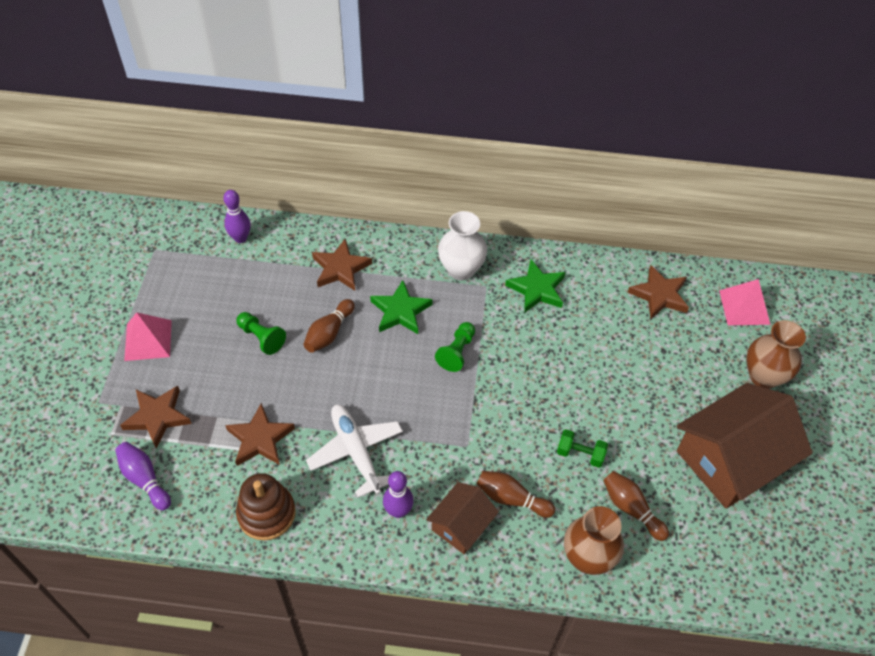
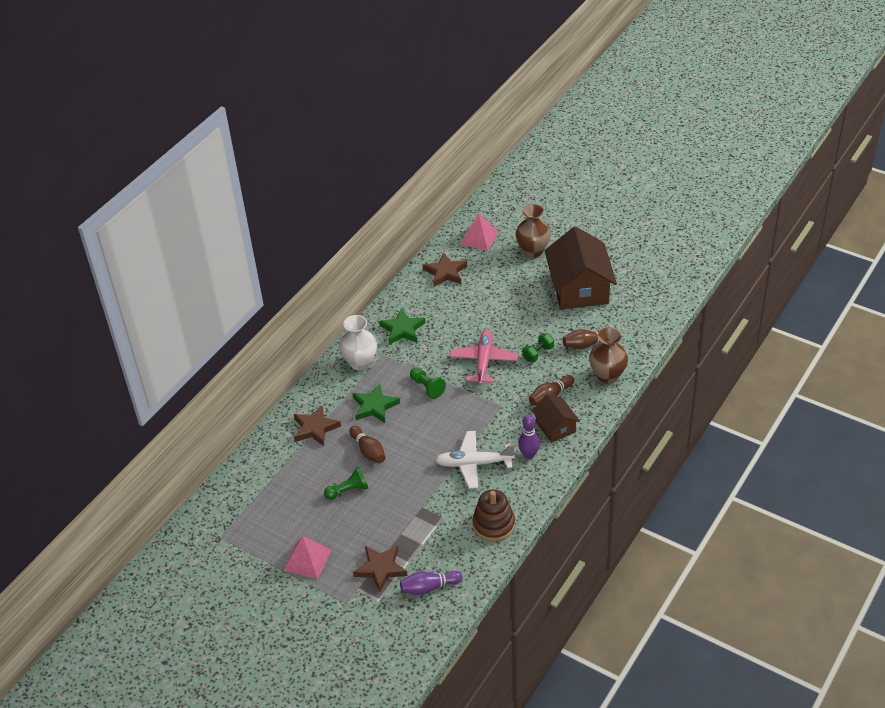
camera: 60 degrees left, 10 degrees down
purple bowling pin [223,190,250,243] -> none
brown star [225,403,295,466] -> none
none -> pink plane [449,330,519,385]

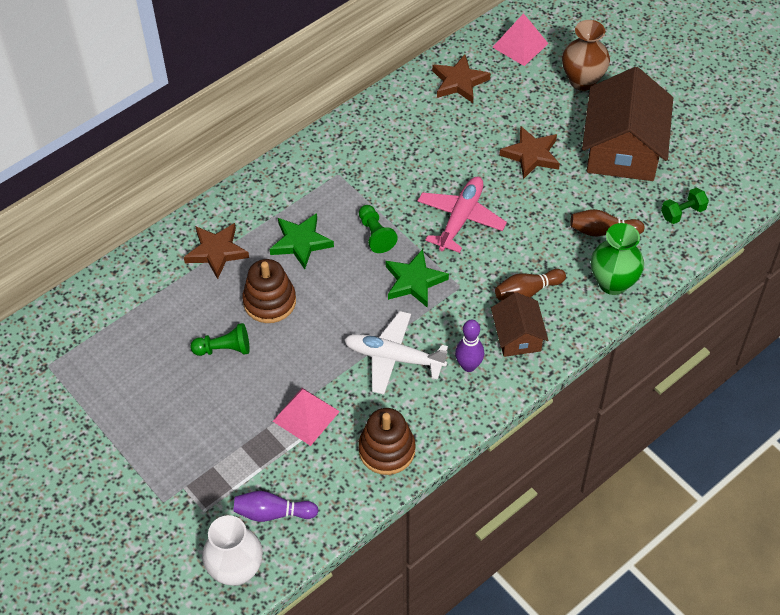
camera: 15 degrees right, 10 degrees up
pink pyramid [283,536,331,579] -> pink pyramid moved to [273,388,340,446]
white vase [339,315,377,371] -> white vase moved to [202,515,263,586]
brown bowling pin [349,426,385,463] -> brown stacking toy [242,259,296,323]
brown star [353,545,408,592] -> brown star moved to [499,126,560,179]
green star [379,308,425,345] -> green star moved to [386,249,449,308]
green dumbbell [522,333,554,362] -> green dumbbell moved to [661,188,709,224]
brown vase [589,327,628,384] -> green vase [591,223,644,295]

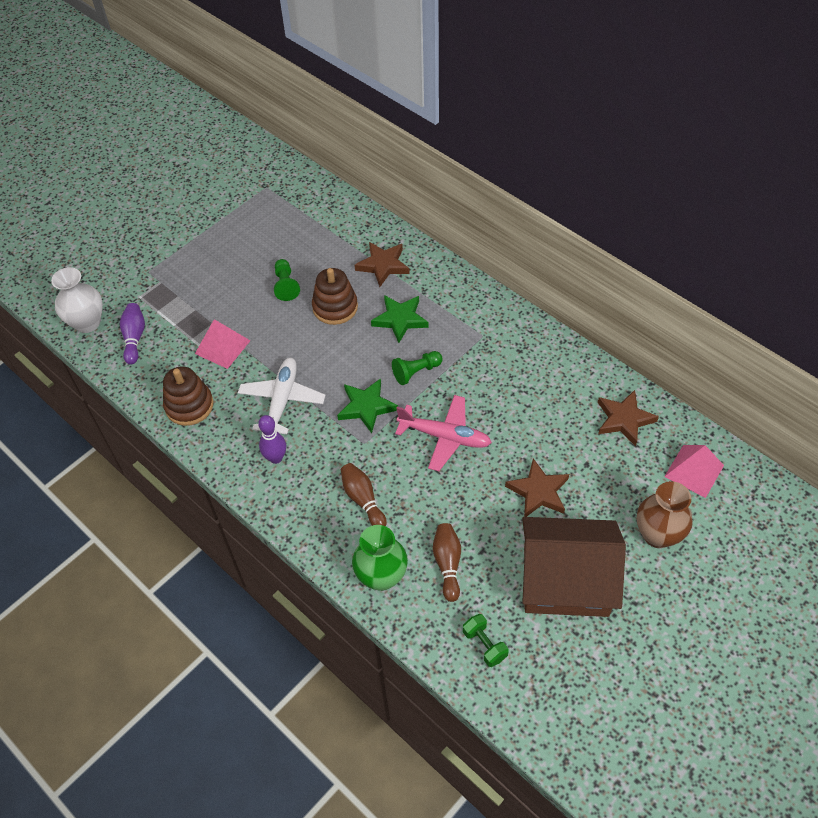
camera: 85 degrees right, 0 degrees up
brown house [491,292,548,357] -> none

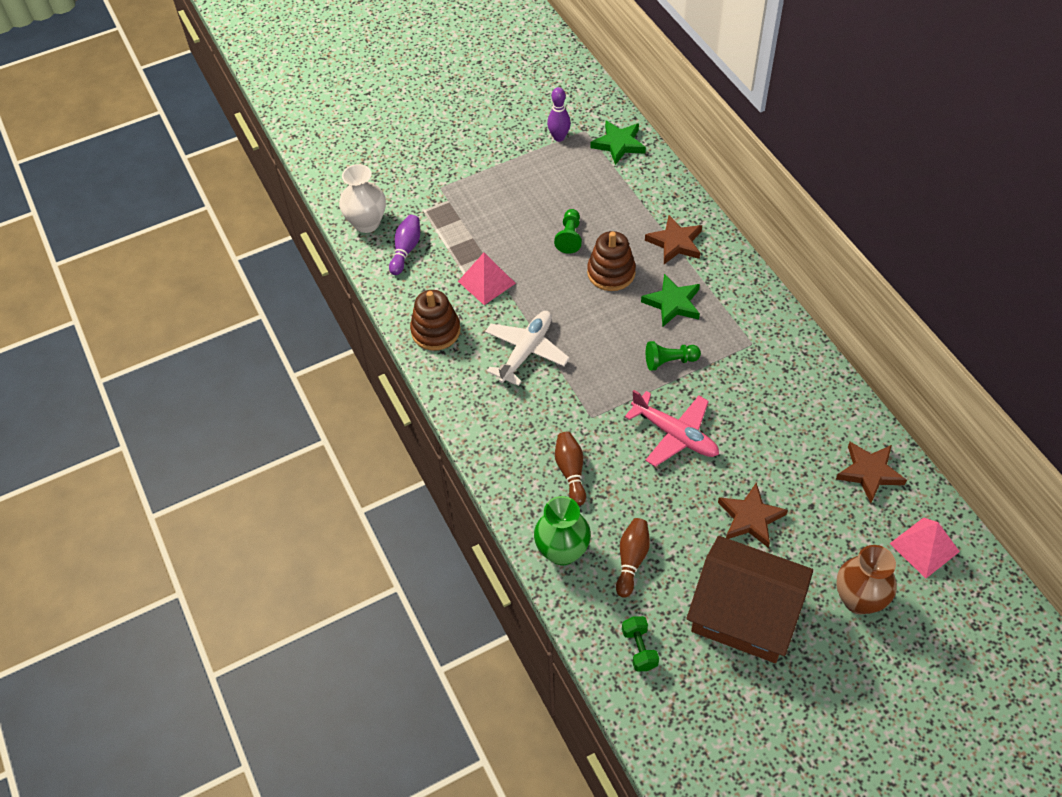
camera: 20 degrees right, 0 degrees up
purple bowling pin [258,415,286,464] -> purple bowling pin moved to [547,87,571,142]
green star [337,378,398,433] -> green star moved to [591,120,646,165]

